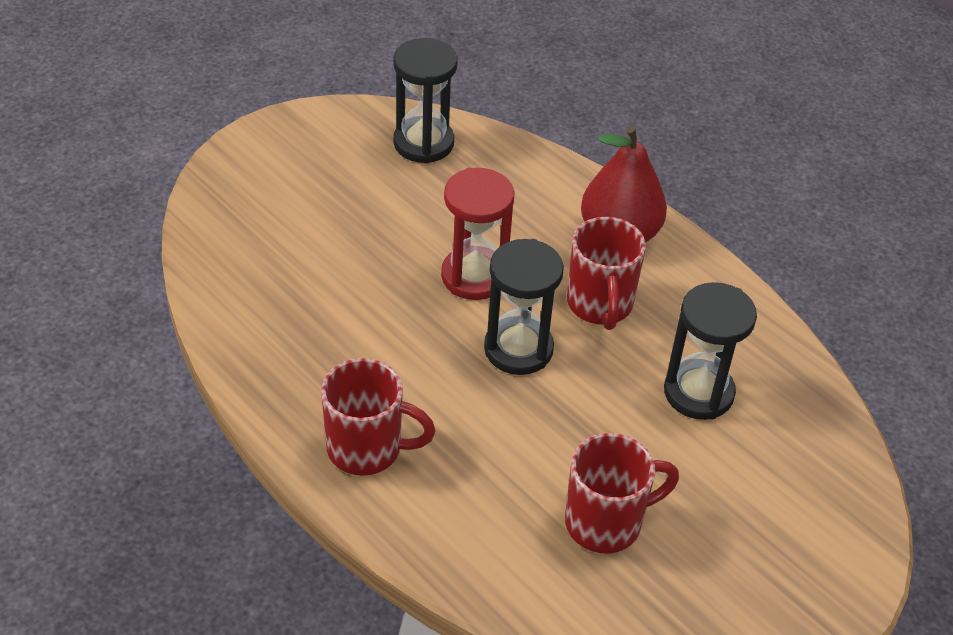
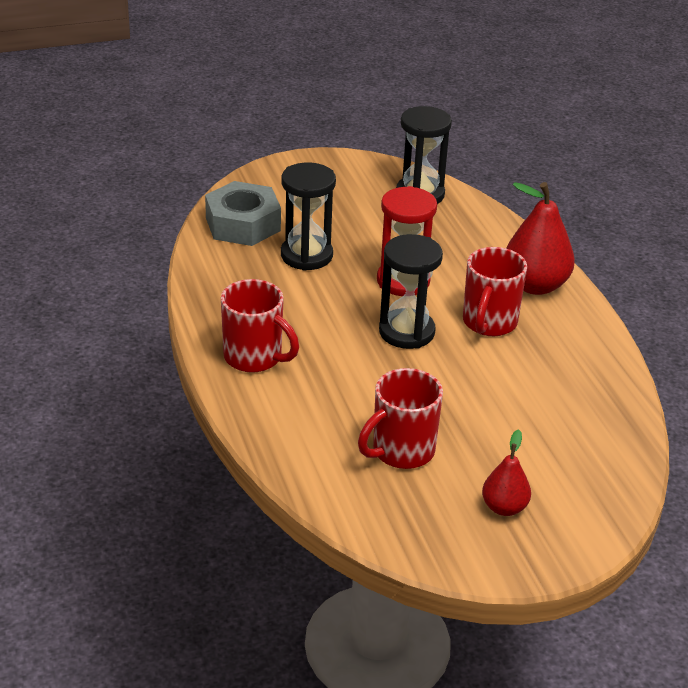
camera: 25 degrees right, 10 degrees down
red mug [565,433,679,554] -> red mug turned 135 degrees clockwise [358,368,443,469]
black hourglass [664,282,757,420] -> black hourglass moved to [281,162,336,271]
none -> grey nut [205,181,281,246]
none -> red pear [482,429,531,516]

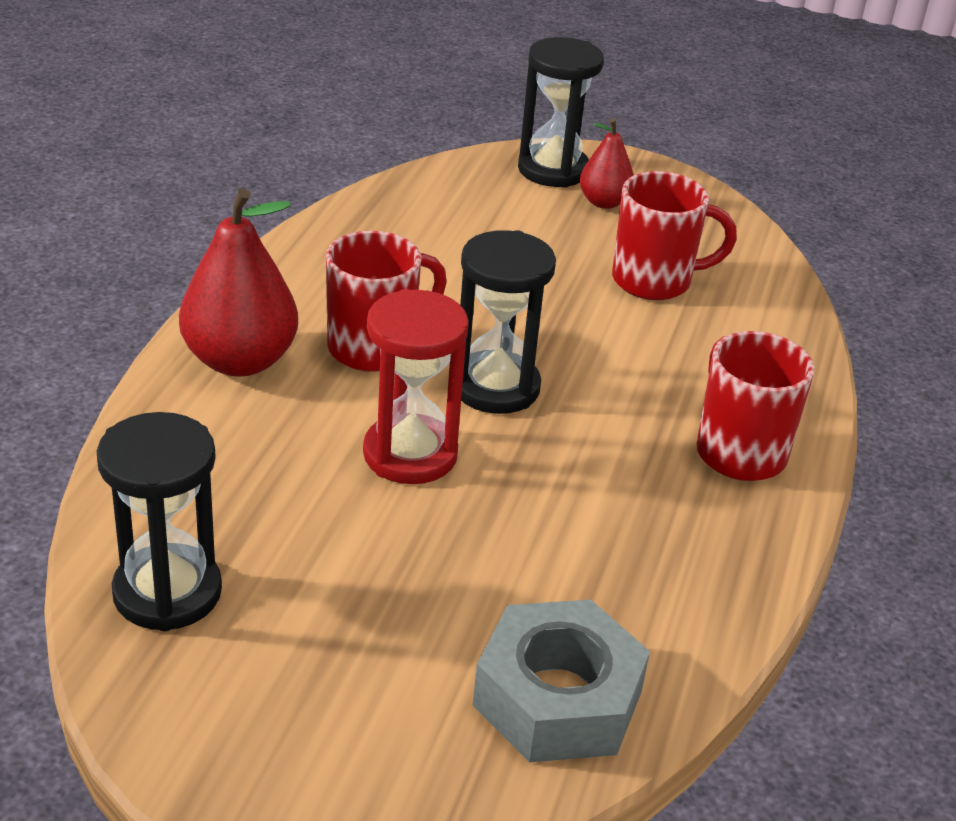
camera: 145 degrees left, 0 degrees up
black hourglass [281,162,336,271] -> black hourglass moved to [518,37,604,188]

